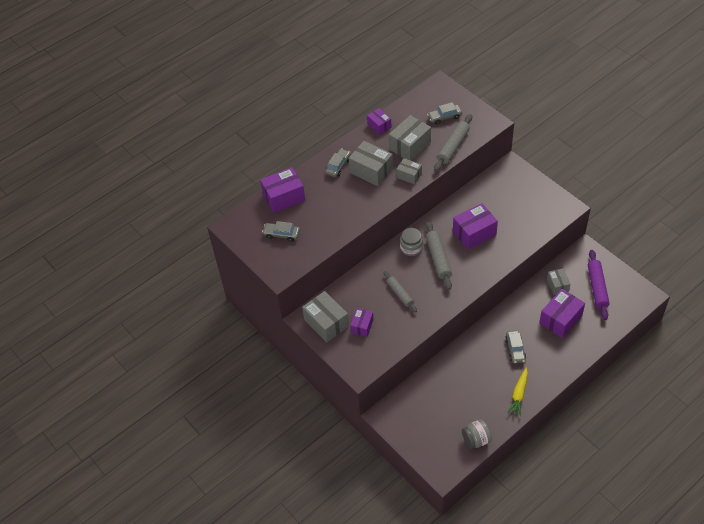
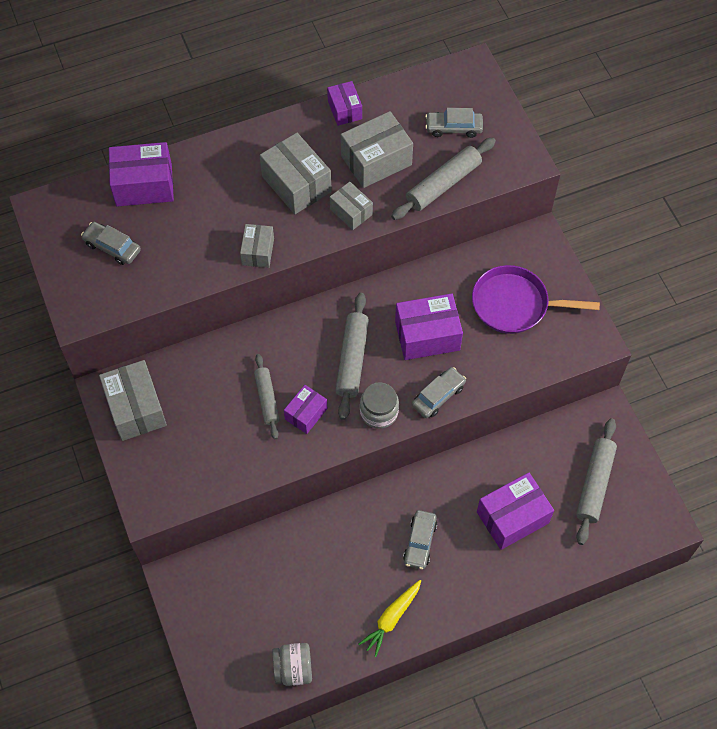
camera: 15 degrees right, 10 degrees up
grey car [325,148,351,177] -> grey car moved to [412,367,466,418]
purple box [350,308,374,337] -> purple box moved to [284,385,327,434]
grey jar [400,228,423,256] -> grey jar moved to [360,382,399,429]
grey box [547,268,570,295] -> grey box moved to [240,224,274,268]
purple rolling pin [588,250,610,320] -> grey rolling pin [576,418,617,545]
none -> purple pan [472,265,600,334]

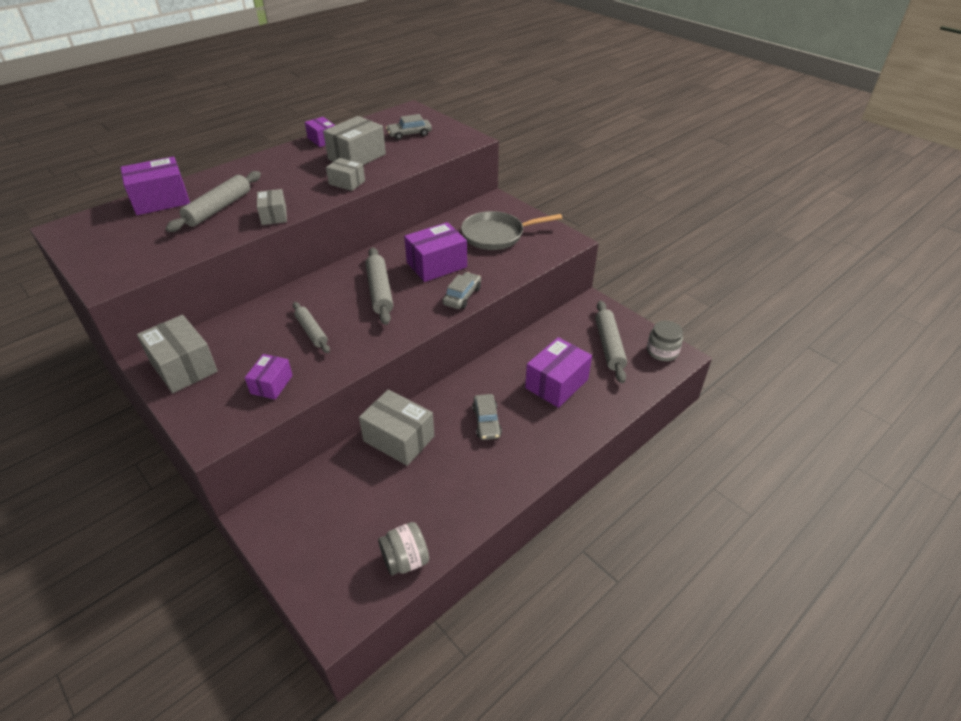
camera: 20 degrees left, 20 degrees down
grey car [81,222,141,265] -> none
grey box [260,133,332,214] -> grey box moved to [359,390,435,466]
purple box [284,385,327,434] -> purple box moved to [245,354,293,400]
yellow carrot [359,580,421,657] -> none
grey jar [360,382,399,429] -> grey jar moved to [647,321,683,361]
grey rolling pin [391,137,496,220] -> grey rolling pin moved to [166,171,261,232]
purple pan [472,265,600,334] -> grey pan [461,211,562,250]

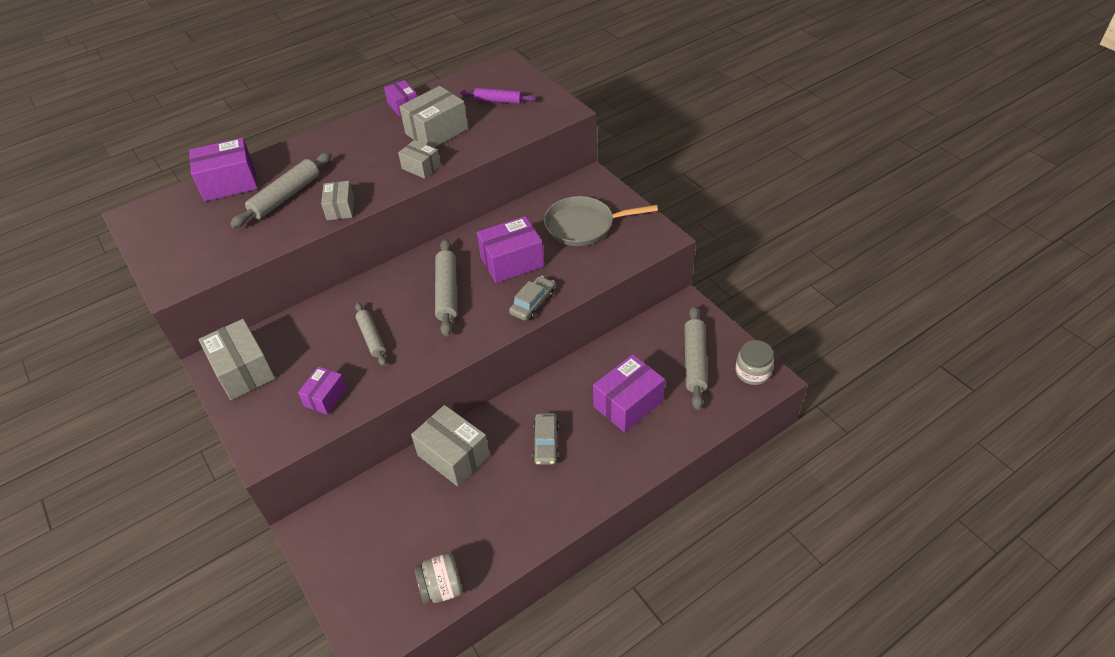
camera: 10 degrees right, 5 degrees up
grey car [386,114,432,140] -> purple rolling pin [460,88,536,104]

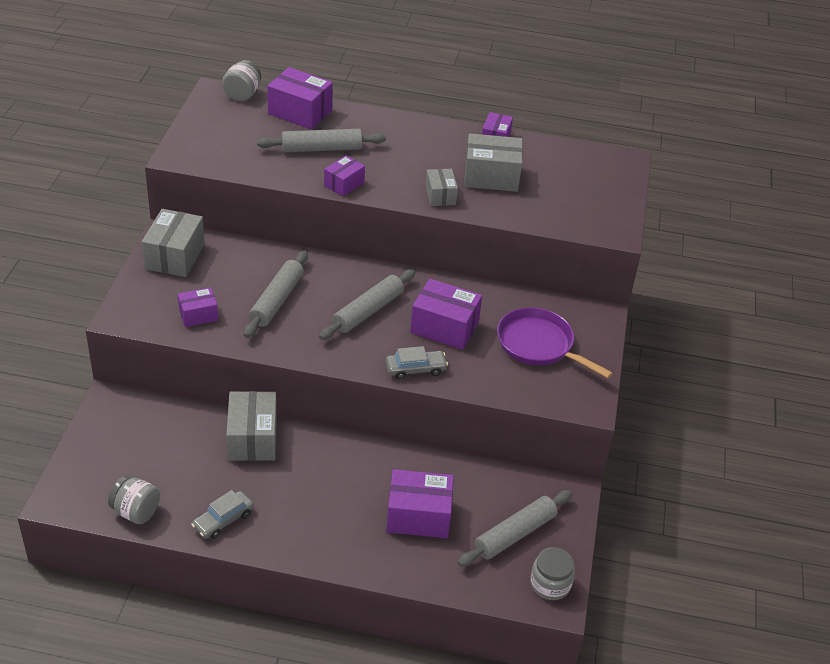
camera: 40 degrees right, 5 degrees down
grey box [321,181,354,220] -> purple box [324,155,365,197]
grey rolling pin [355,302,387,366] -> grey rolling pin [244,251,308,338], size x1.51
purple rolling pin [460,88,536,104] -> none
grey car [532,413,559,465] -> grey car moved to [191,490,254,539]
grey pan [544,196,658,246] -> purple pan [497,307,612,378]
none -> grey jar [222,60,261,101]

